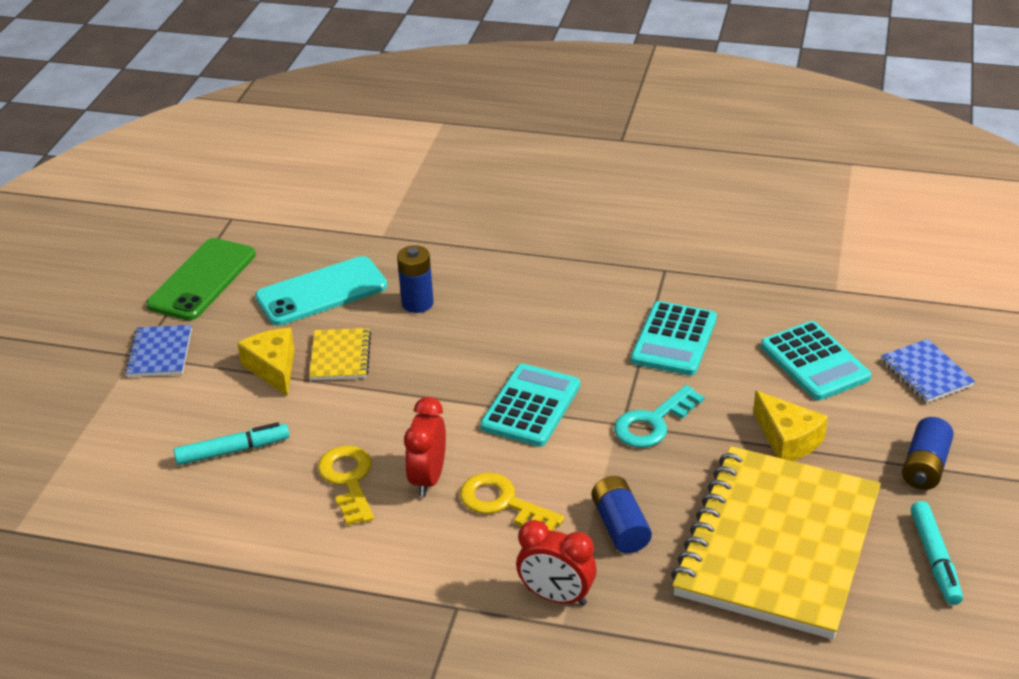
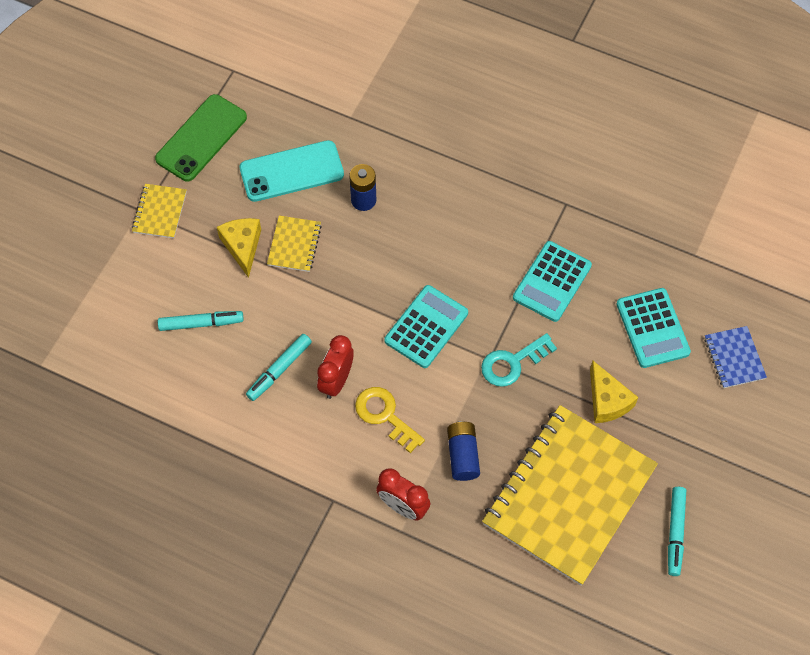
camera: 10 degrees right, 25 degrees up
blue notebook [125,325,192,377] -> yellow notebook [132,184,187,239]
yellow key [318,445,374,526] -> turquoise marker [246,334,312,401]
blue battery [902,417,954,490] -> none

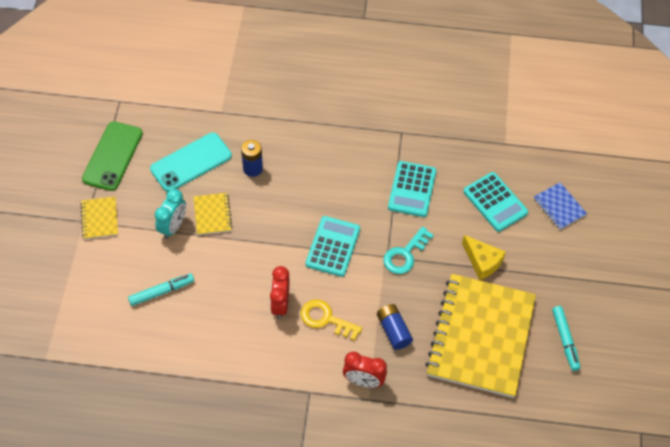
camera: 20 degrees left, 5 degrees down
yellow cheese [217,218,261,278] -> turquoise clock [155,189,186,239]
turquoise marker [246,334,312,401] -> none

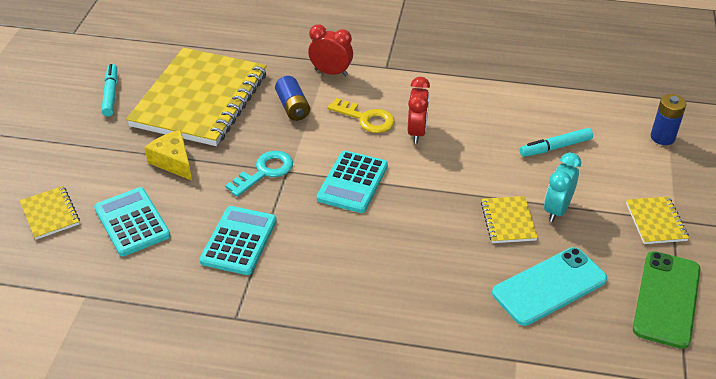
camera: 175 degrees left, 15 degrees down
blue battery [241,140,263,177] -> blue battery moved to [651,94,686,145]
blue notebook [534,182,587,230] -> yellow notebook [20,186,80,240]

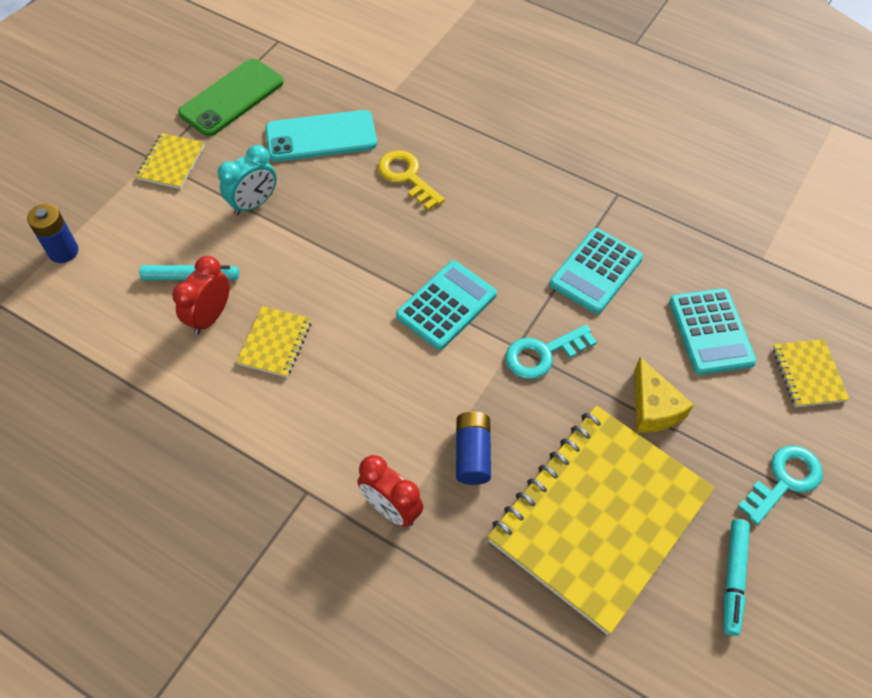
camera: 160 degrees left, 15 degrees up
yellow key [327,98,395,133] -> yellow key moved to [378,150,445,211]
red clock [408,77,430,143] -> red clock moved to [172,256,230,335]
yellow notebook [481,196,538,243] -> yellow notebook moved to [236,306,311,377]
none -> turquoise key [737,445,823,525]

